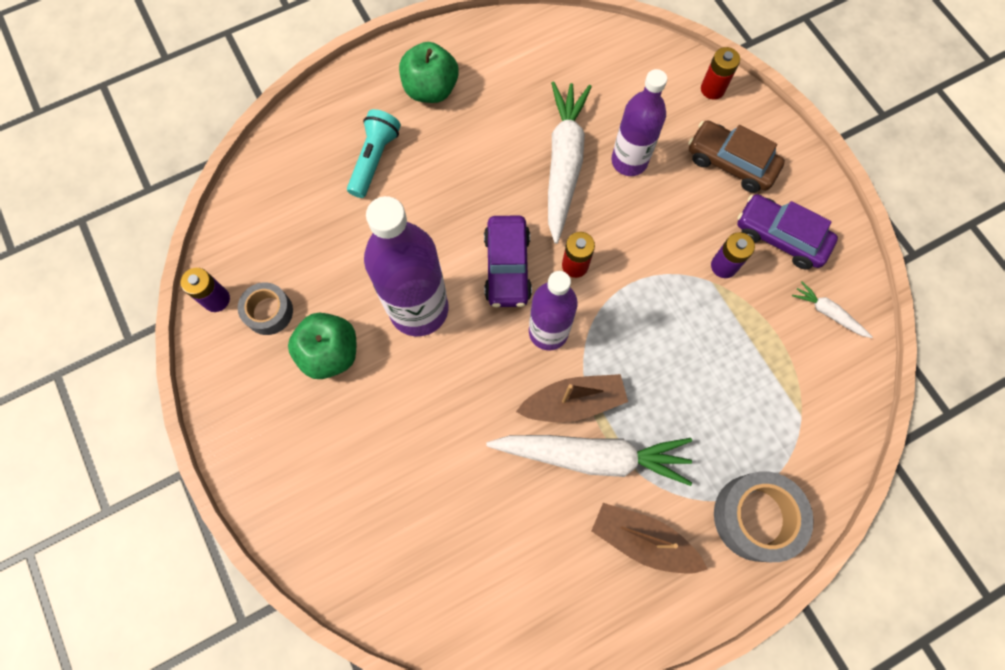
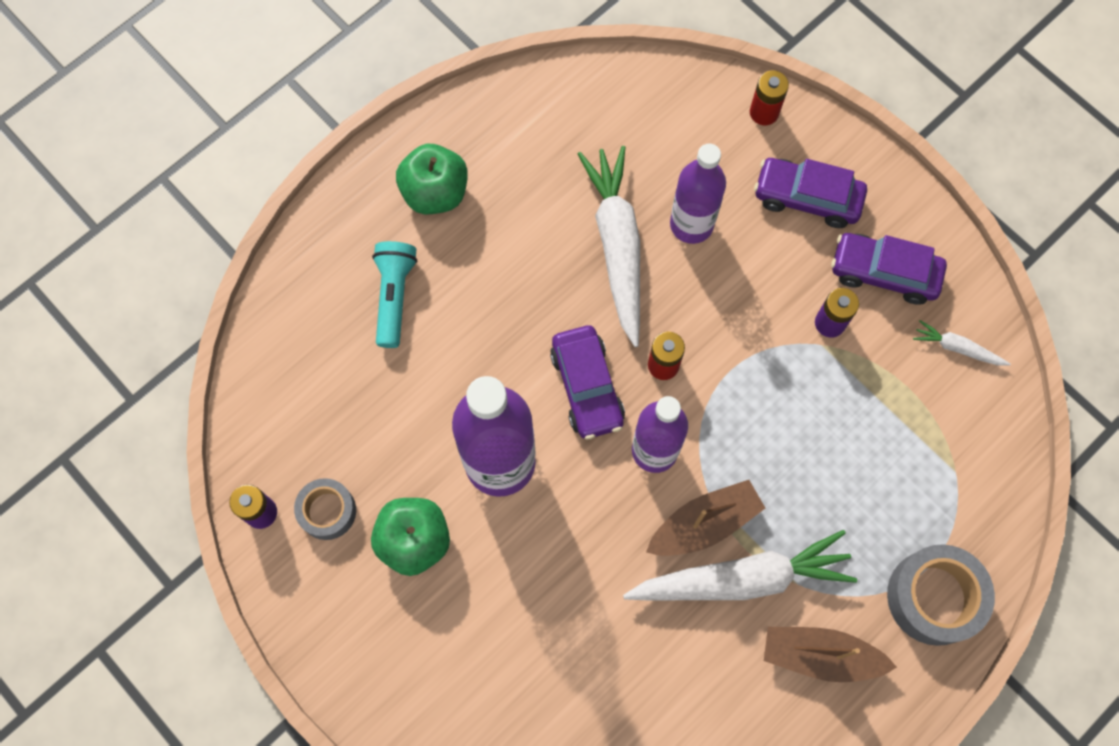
camera: 15 degrees left, 0 degrees up
brown car [688,120,785,193] -> purple car [754,158,867,228]

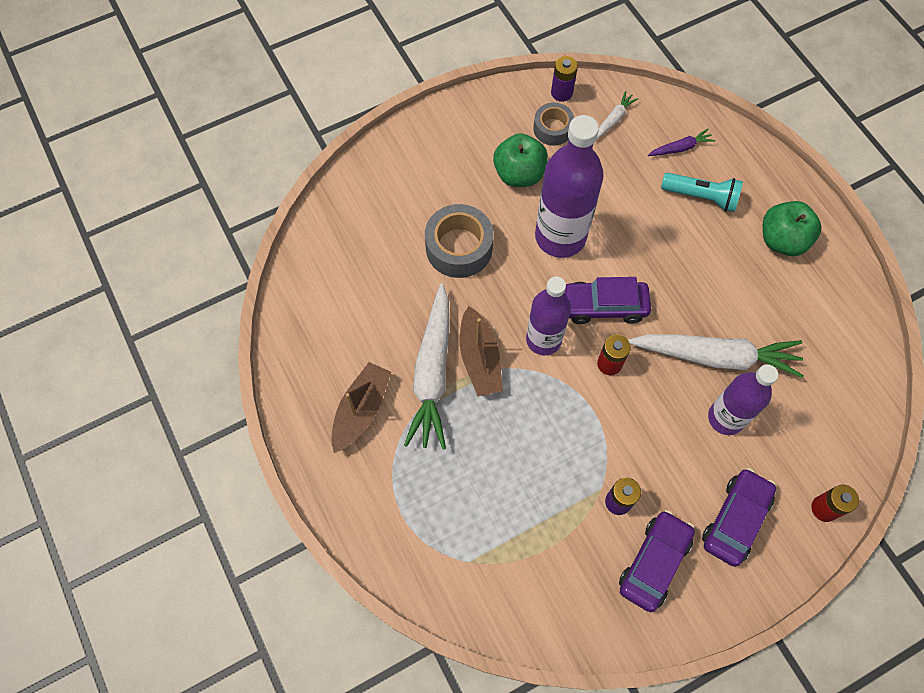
camera: 105 degrees right, 5 degrees down
grey tape [887,545,995,646] -> grey tape moved to [425,204,493,278]
white carrot [913,320,1011,366] -> white carrot moved to [596,91,639,140]
none -> purple carrot [648,129,715,156]

